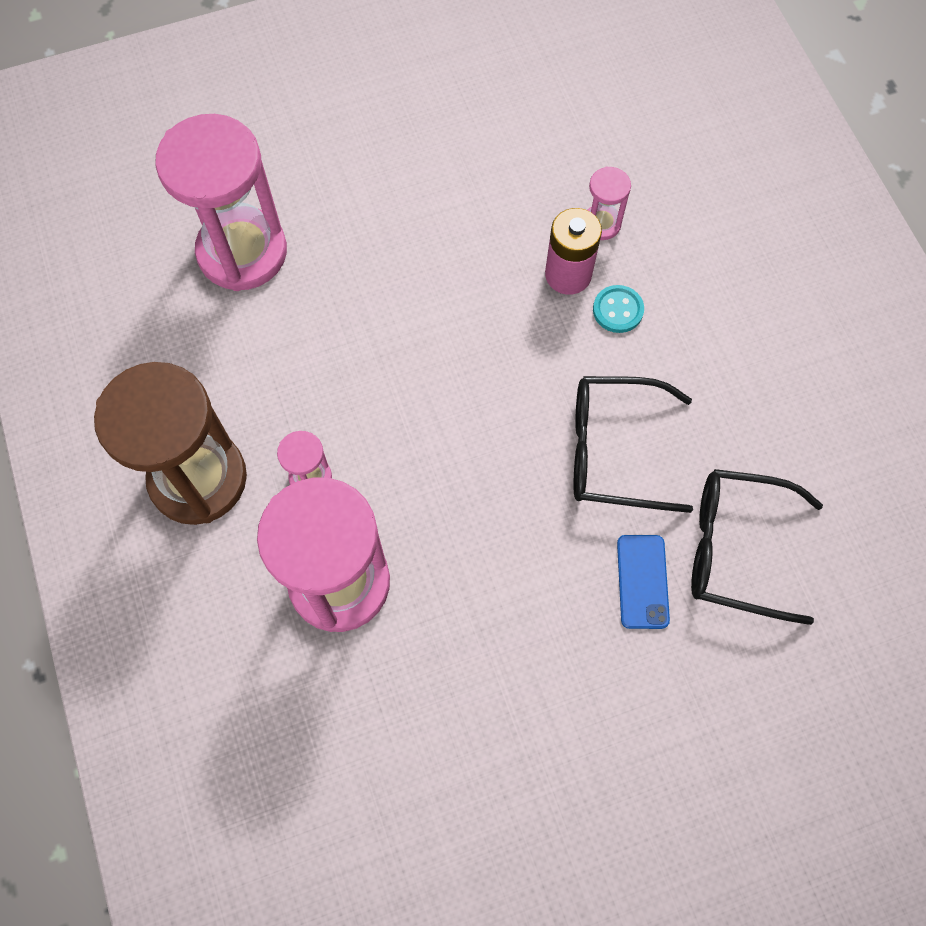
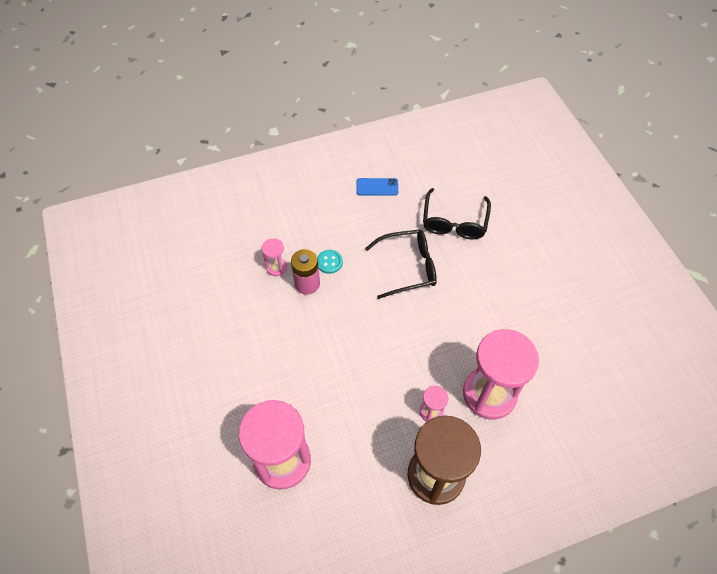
camera: 90 degrees left, 10 degrees down
black glasses [574,376,693,513] -> black glasses turned 105 degrees counterclockwise [365,229,437,299]
blue phone [617,535,670,629] -> blue phone moved to [356,178,398,196]

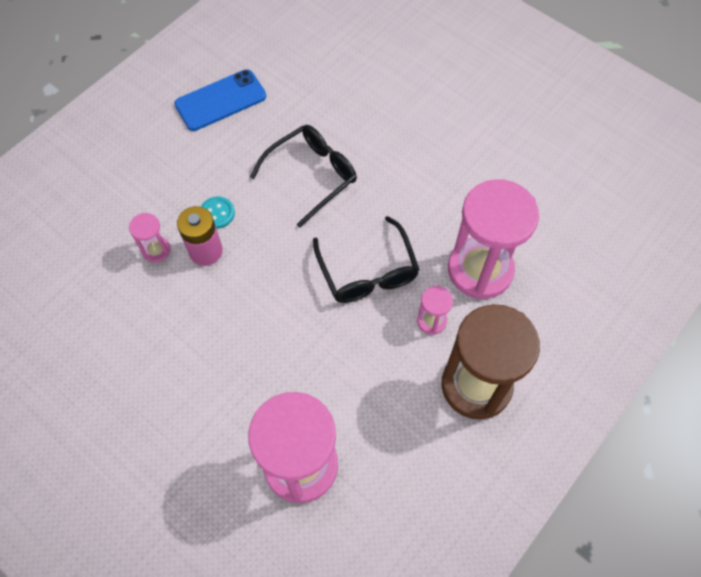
camera: 30 degrees left, 5 degrees up
blue phone [356,178,398,196] -> blue phone [174,69,266,131], size x1.57
black glasses [423,188,491,240] -> black glasses moved to [313,216,420,303]

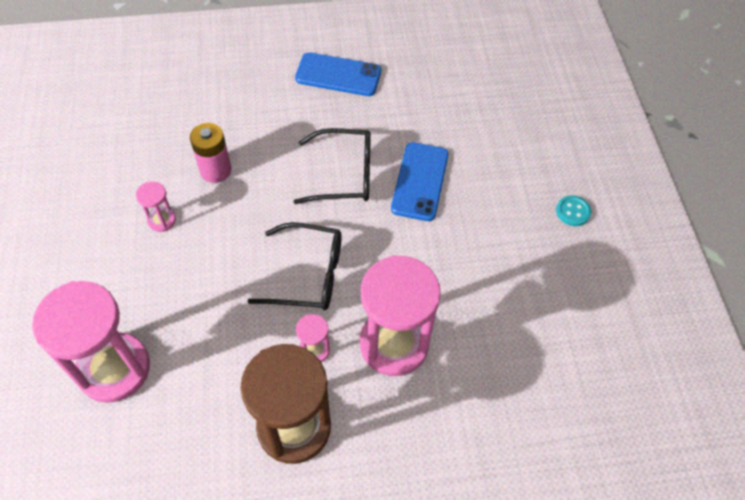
camera: 40 degrees right, 5 degrees down
pink hourglass [129,213,171,263] -> pink hourglass moved to [136,181,176,232]
turquoise button [201,197,235,229] -> turquoise button moved to [556,195,591,226]
black glasses [313,216,420,303] -> black glasses turned 105 degrees counterclockwise [247,222,342,310]
none -> blue phone [391,142,449,221]

